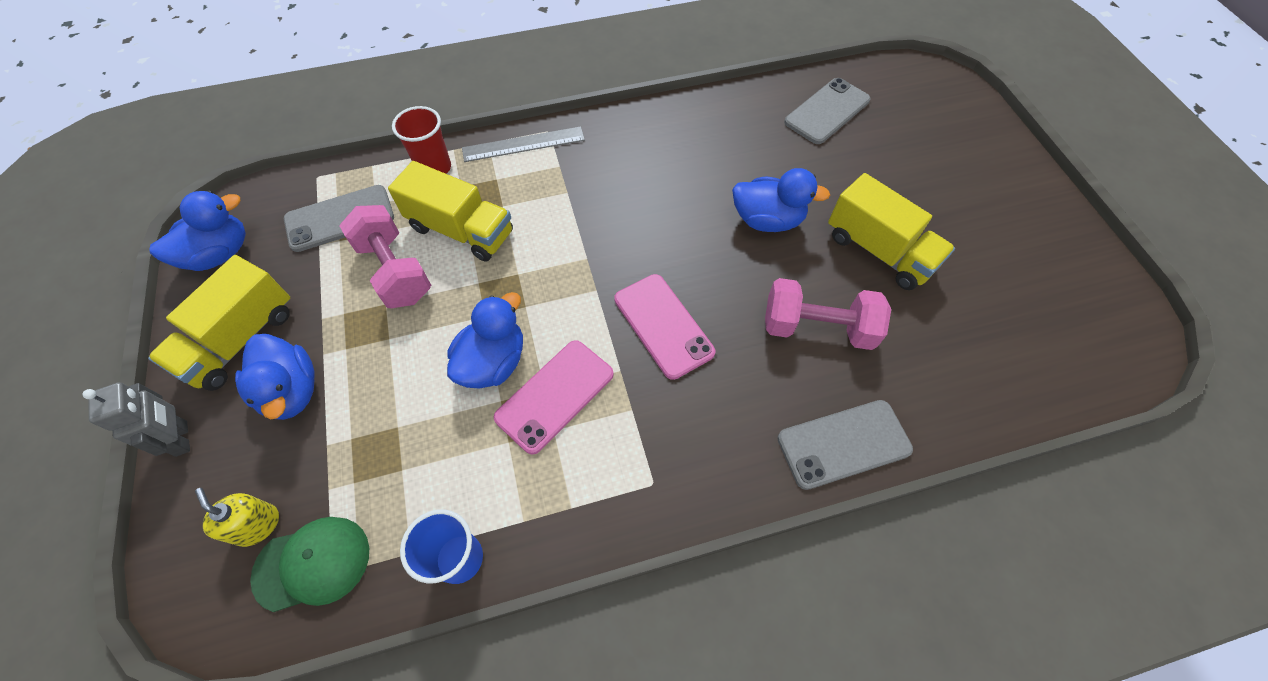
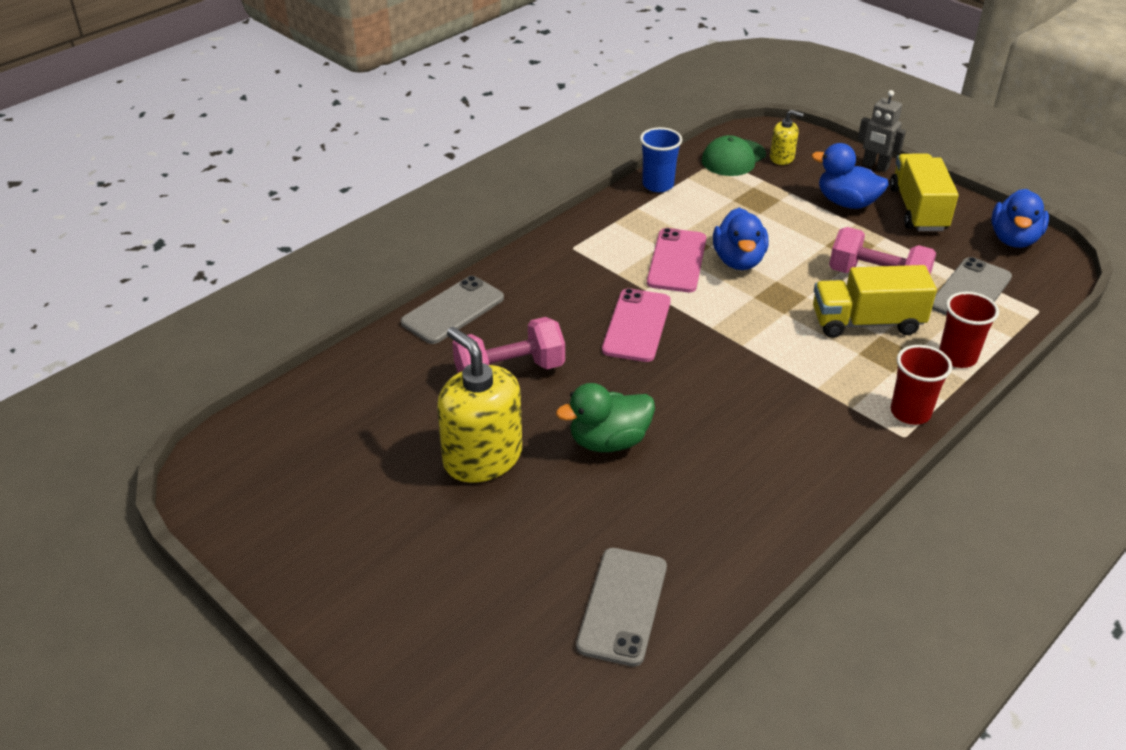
camera: 150 degrees right, 20 degrees down
grey ruler [462,126,585,162] -> red cup [891,345,952,425]
pink phone [614,274,715,380] -> pink phone turned 75 degrees clockwise [602,288,671,362]
blue duck [732,168,830,232] -> green duck [556,383,655,452]
yellow truck [828,173,955,290] -> yellow soap dispenser [437,327,522,482]

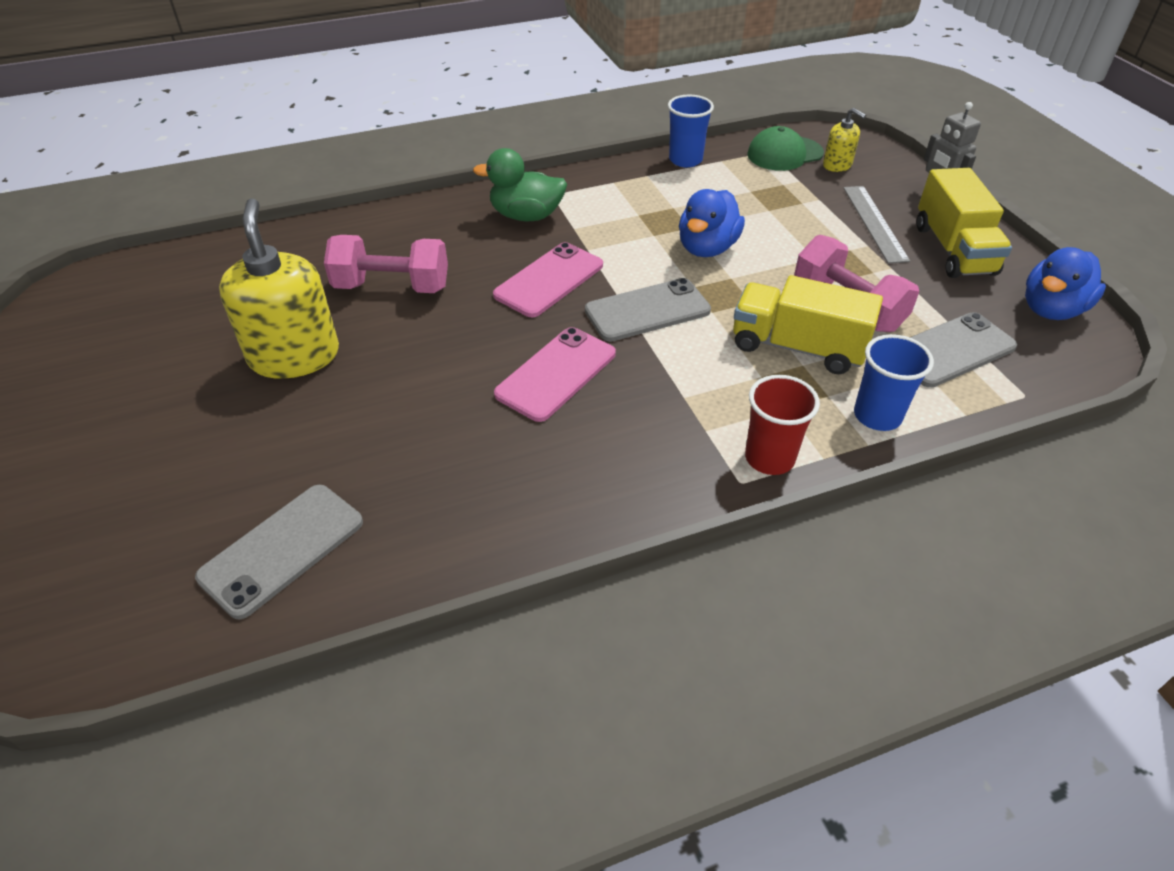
camera: 25 degrees right, 5 degrees up
grey phone [401,276,504,344] -> grey phone moved to [585,278,711,342]
green duck [556,383,655,452] -> green duck moved to [473,148,567,221]
pink phone [647,228,706,292] -> pink phone moved to [494,327,616,422]
blue duck [812,143,889,209] -> grey ruler [843,186,910,263]
yellow truck [890,154,959,231] -> yellow truck turned 150 degrees clockwise [917,168,1012,278]
red cup [939,292,999,368] -> blue cup [854,334,934,431]

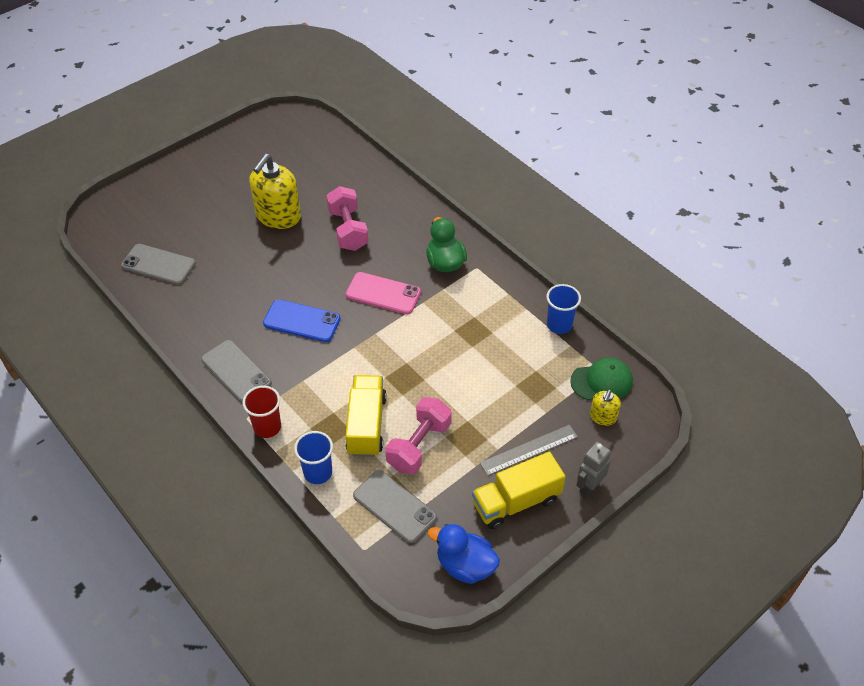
camera: 70 degrees right, 5 degrees up
yellow soap dispenser [219,198,339,379] -> yellow soap dispenser turned 150 degrees clockwise [249,154,301,229]
pink phone [494,327,616,422] -> blue phone [263,299,341,342]
grey phone [585,278,711,342] -> grey phone moved to [201,340,272,403]
blue duck [679,189,745,257] -> none
green cap [747,126,824,171] -> green cap turned 120 degrees clockwise [570,358,633,400]

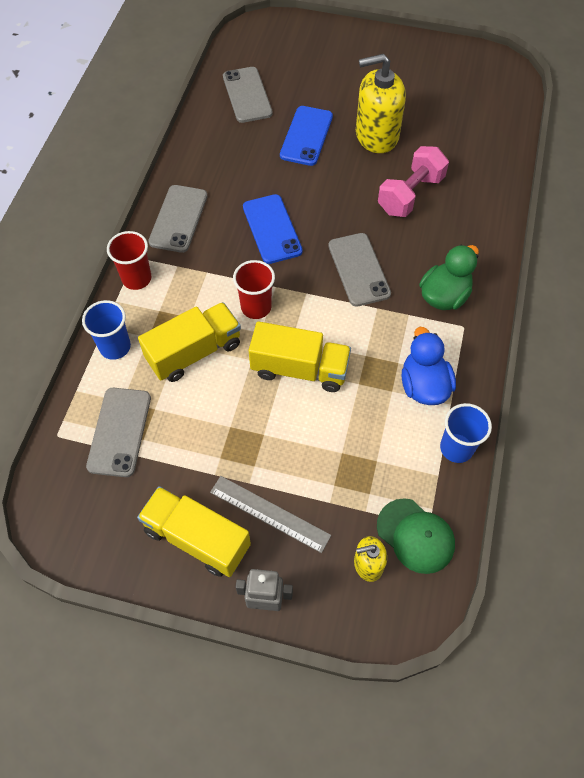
camera: 55 degrees right, 10 degrees up
pink phone [345,272,421,315] -> grey phone [328,233,391,307]
pink dumbbell [385,397,452,475] -> none
blue duck [428,524,500,584] -> blue duck moved to [402,327,456,405]
none -> red cup [233,260,275,319]
none -> yellow truck [249,321,351,392]
none -> blue phone [280,106,333,166]

